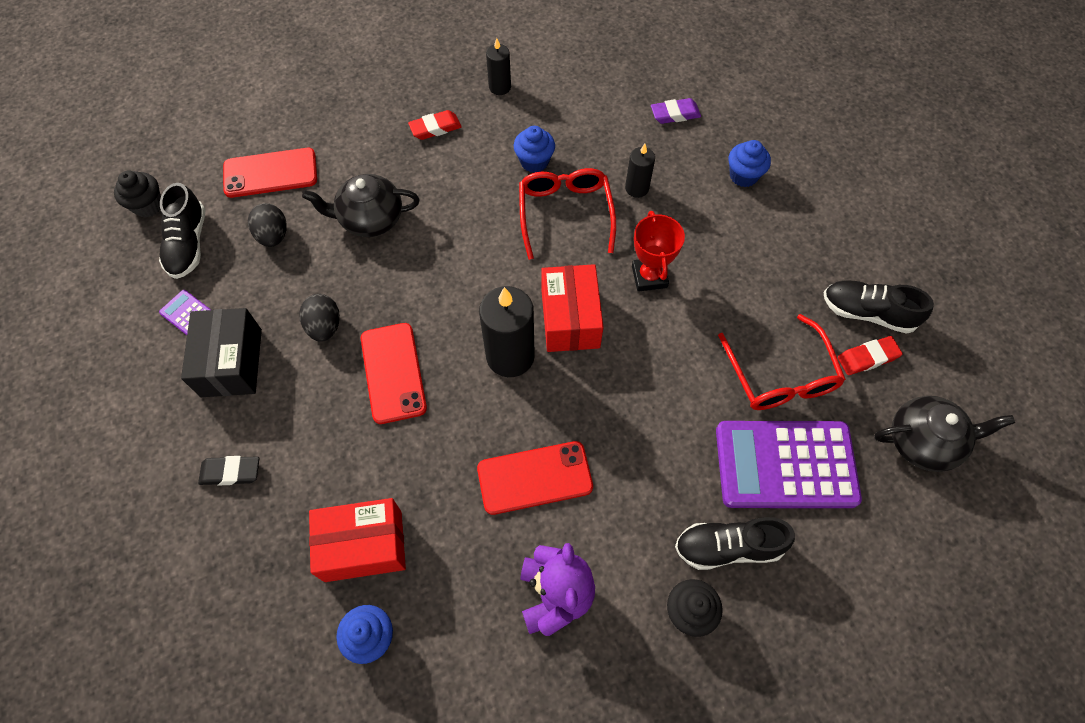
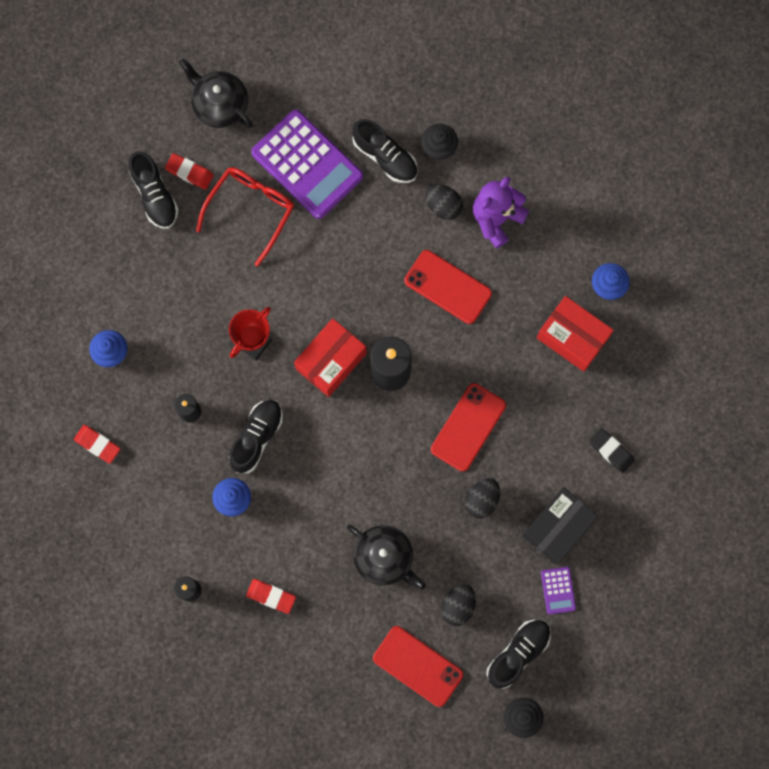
camera: 135 degrees left, 15 degrees up
red glasses [519,168,616,260] -> black shoe [229,400,283,473]
purple eraser [651,98,701,124] -> red eraser [74,425,121,464]
none -> black egg [425,184,463,220]

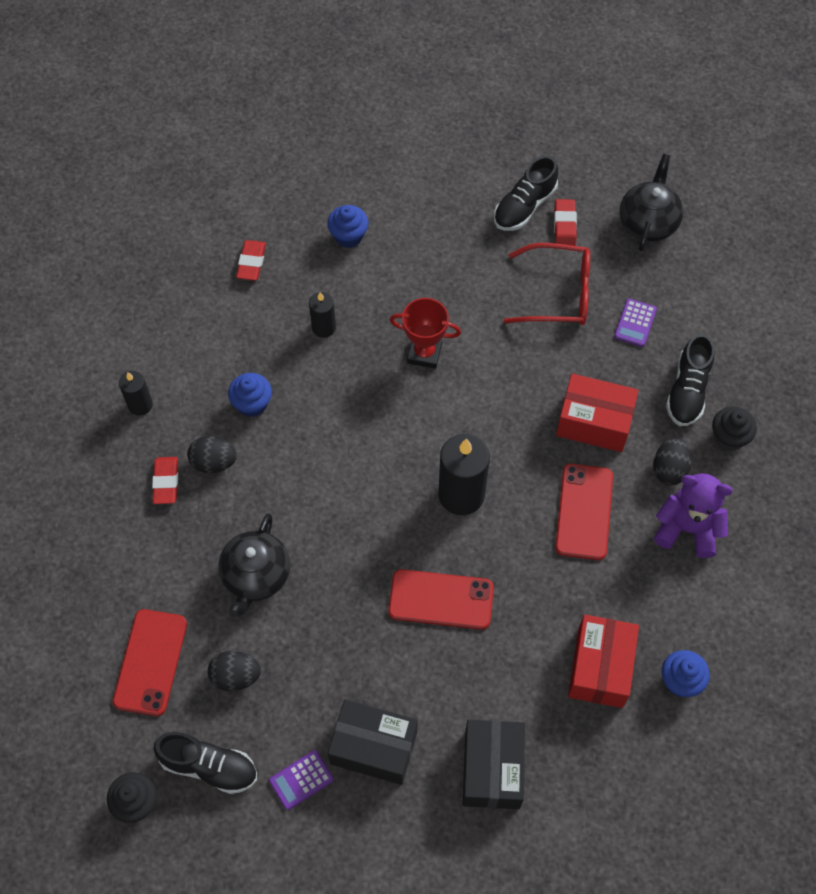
camera: 65 degrees right, 15 degrees down
black shoe [229,400,283,473] -> none
purple calculator [251,109,363,219] -> purple calculator [614,299,657,347], size x0.42
red box [294,318,367,397] -> red box moved to [556,373,638,452]
black egg [465,478,500,519] -> black egg moved to [187,436,237,473]
black eraser [589,428,635,473] -> black box [463,719,525,809]

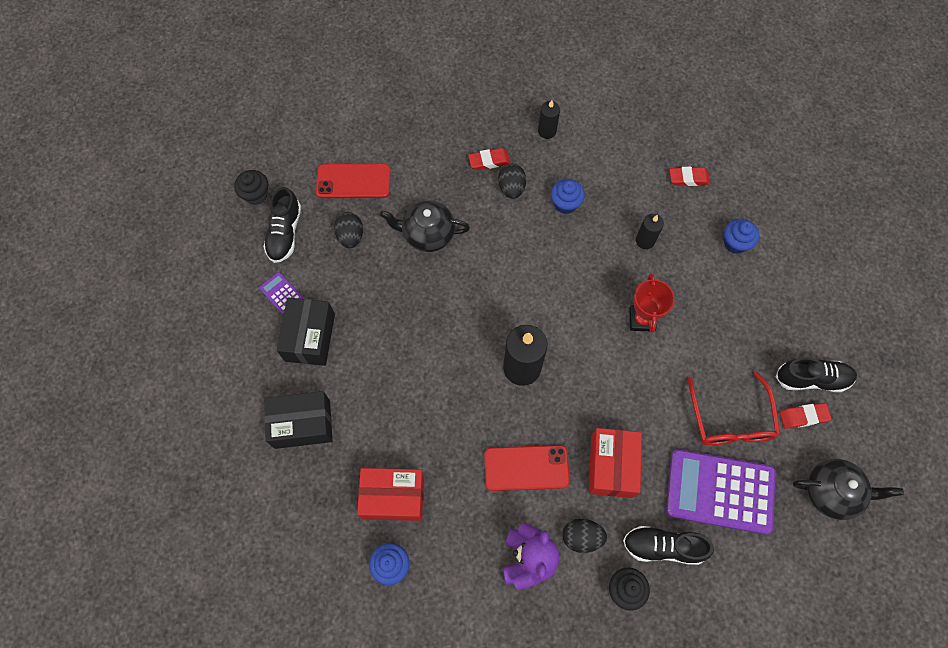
camera: 80 degrees right, 5 degrees up
red phone [388,569,494,630] -> none
black shoe [494,156,558,231] -> black shoe turned 150 degrees clockwise [776,357,857,392]
purple calculator [614,299,657,347] -> purple calculator [666,449,776,534], size x2.36

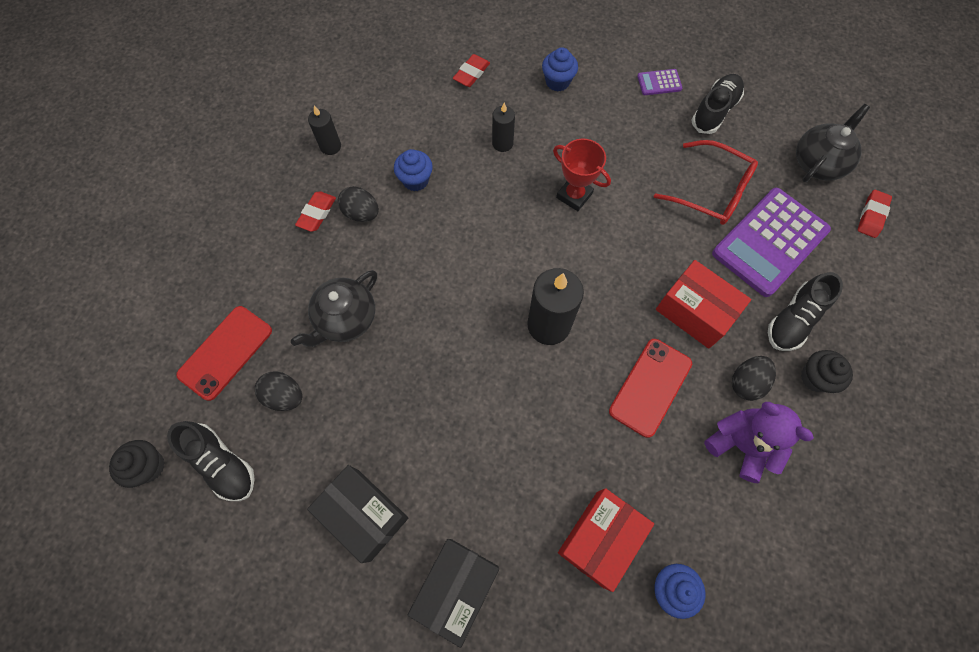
camera: 55 degrees left, 0 degrees up
purple calculator [259,272,303,315] -> purple calculator moved to [637,69,682,95]
red eraser [780,403,832,429] -> red eraser moved to [857,190,892,238]

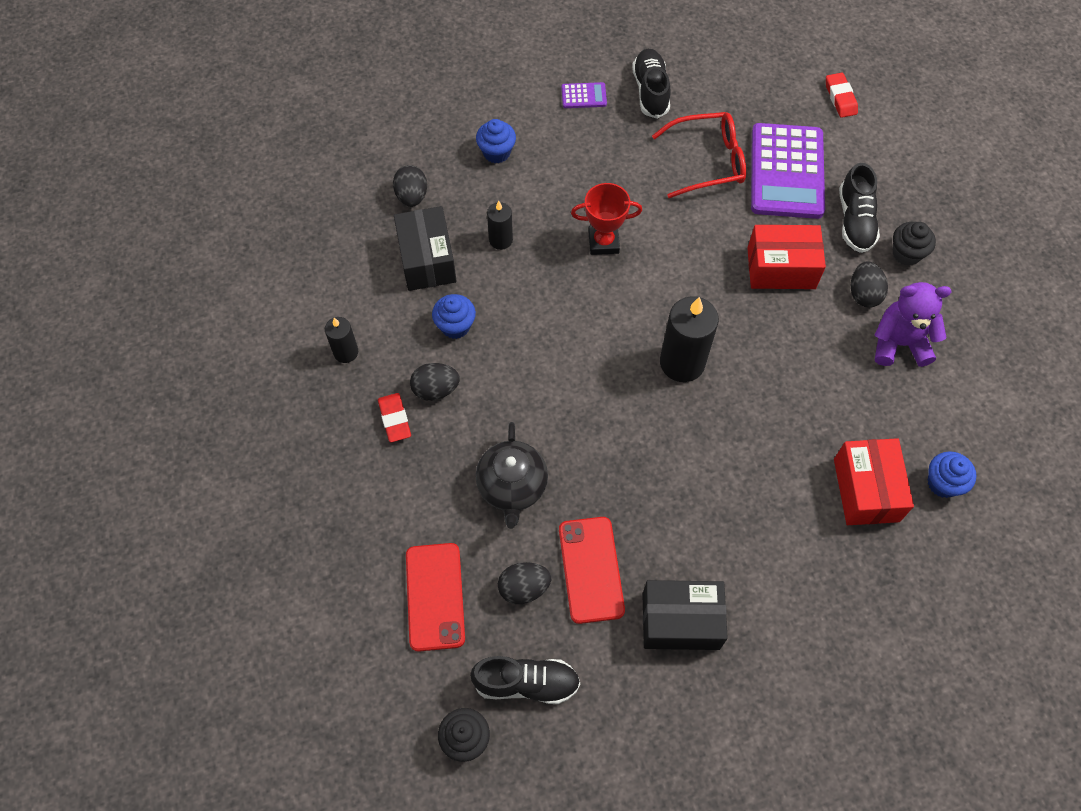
camera: 40 degrees left, 5 degrees down
black box [408,539,499,648] -> black box moved to [394,206,456,291]
red eraser [453,54,490,87] -> black egg [393,165,427,207]
red phone [609,339,692,438] -> red phone moved to [559,517,625,624]
purple calculator [637,69,682,95] -> purple calculator turned 135 degrees counterclockwise [561,82,607,108]
black teapot [796,104,870,182] -> none

